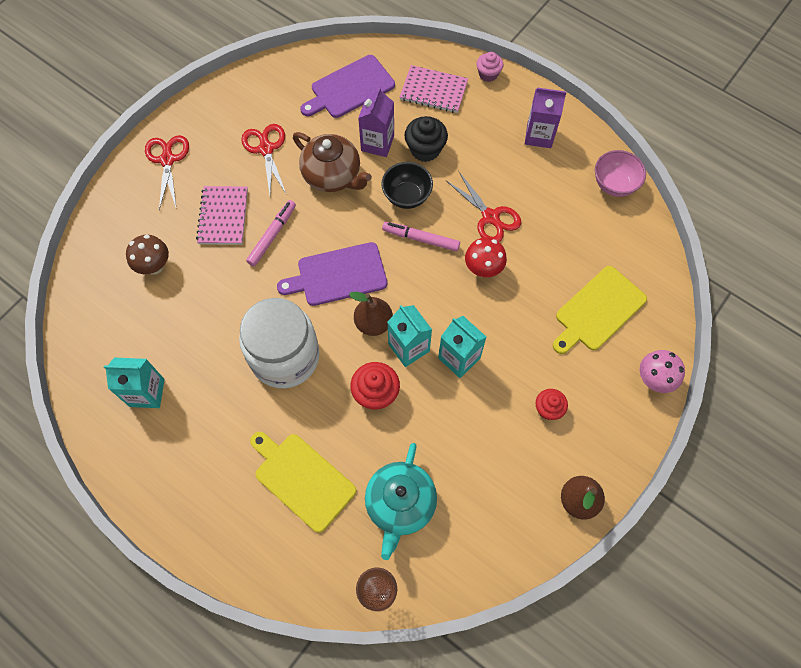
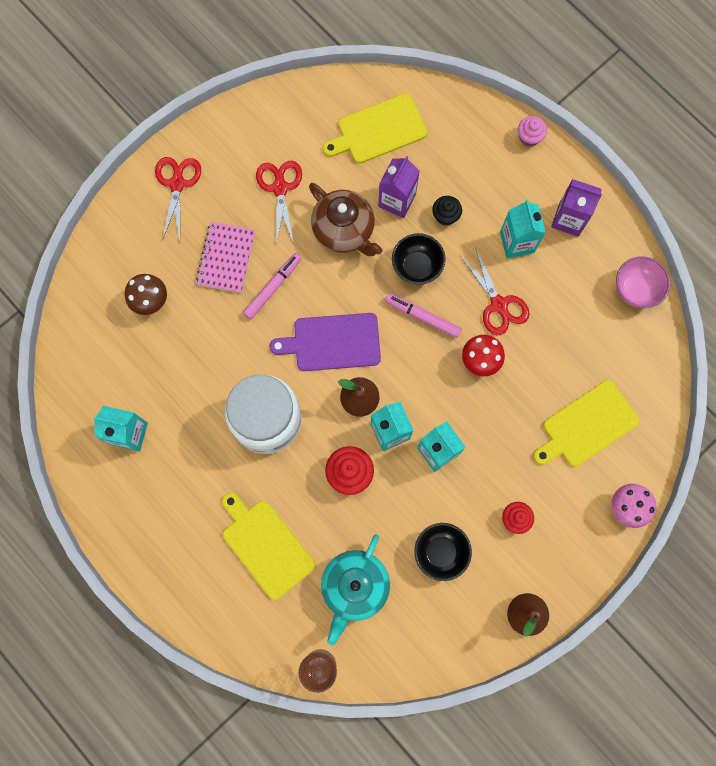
camera: 10 degrees right, 10 degrees up
purple cutting board [300,55,395,118] -> yellow cutting board [322,94,427,164]
pink notebook [400,65,468,113] -> none
black cupcake [404,116,448,162] -> black cupcake [432,196,462,226], size x0.66
none -> black bowl [414,523,472,581]
none -> turquoise carton [500,200,546,258]

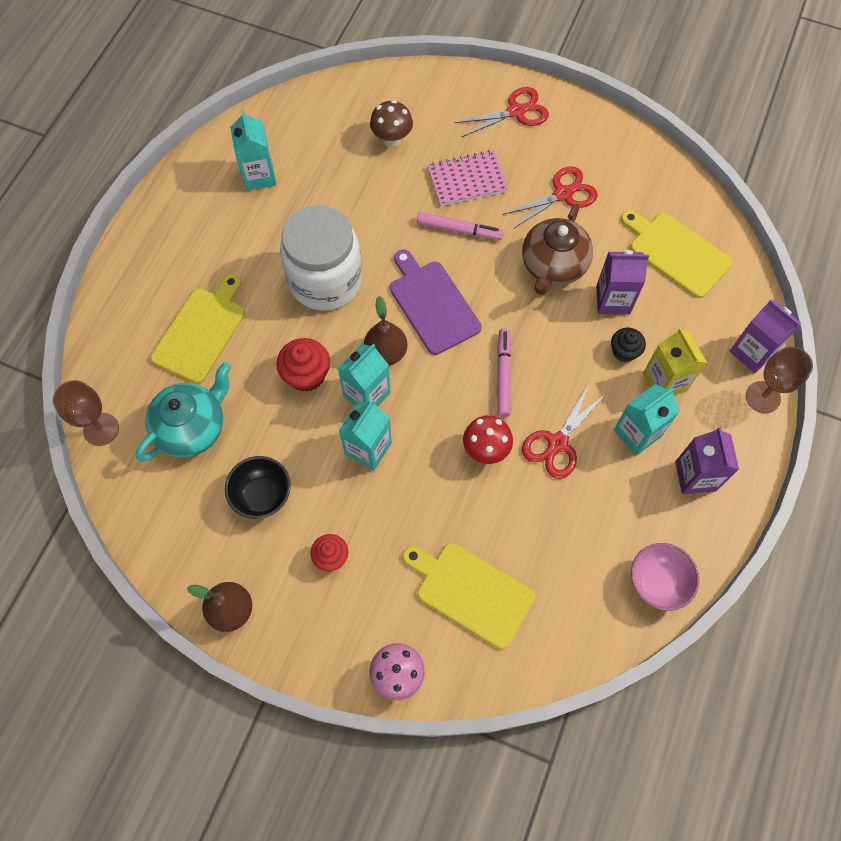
camera: 65 degrees right, 10 degrees down
turquoise teapot [321,534,390,646] -> turquoise teapot turned 135 degrees clockwise [136,362,231,461]
black bowl [392,233,446,285] -> none
pink cupcake [518,116,547,147] -> brown goblet [746,346,813,413]
none -> yellow carton [643,328,707,396]
none -> purple carton [729,299,802,373]

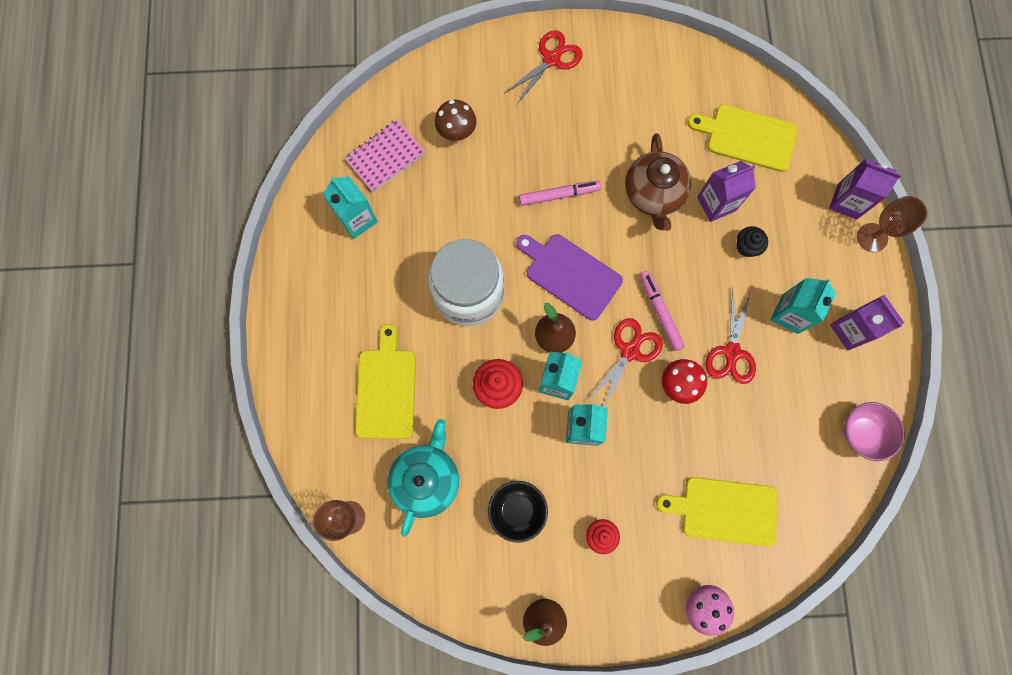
camera: 25 degrees left, 10 degrees up
pink notebook [428,150,508,206] -> pink notebook moved to [344,119,425,192]
red scissors [503,166,598,229] -> red scissors moved to [586,318,663,407]
yellow carton [643,328,707,396] -> none

